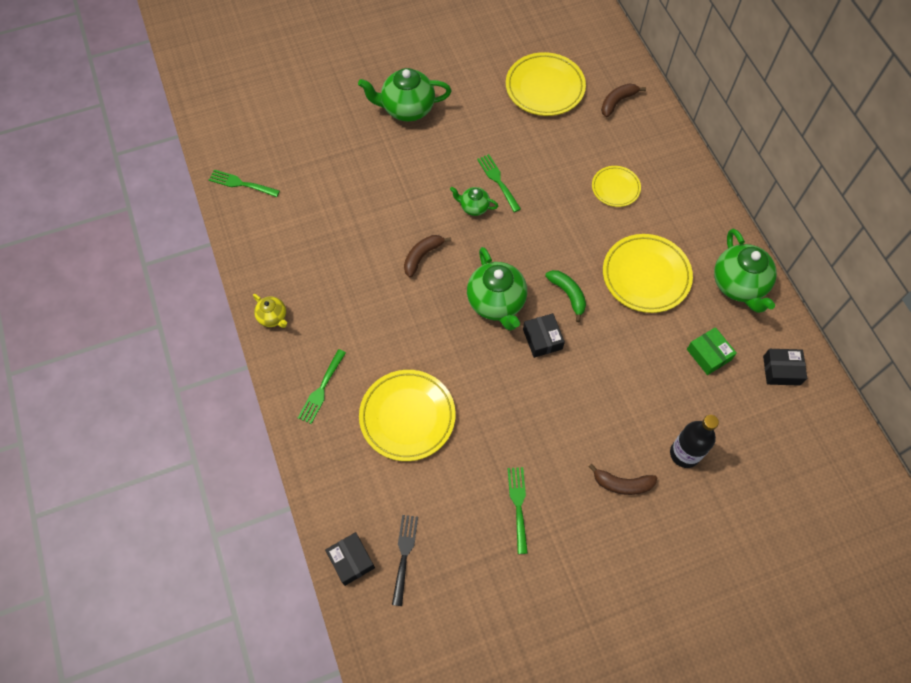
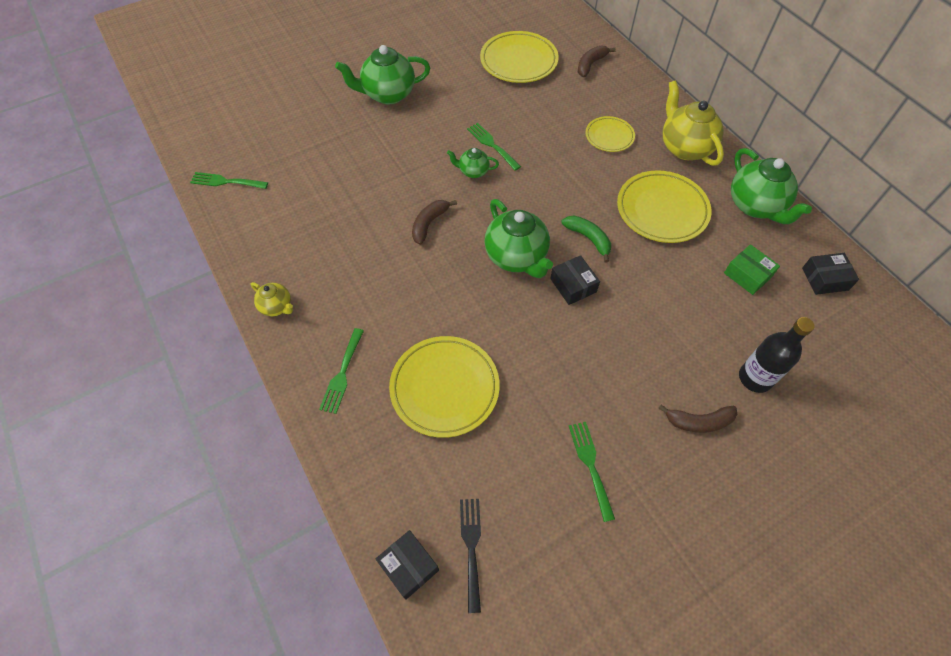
camera: 10 degrees left, 5 degrees down
none -> yellow teapot [663,80,724,166]

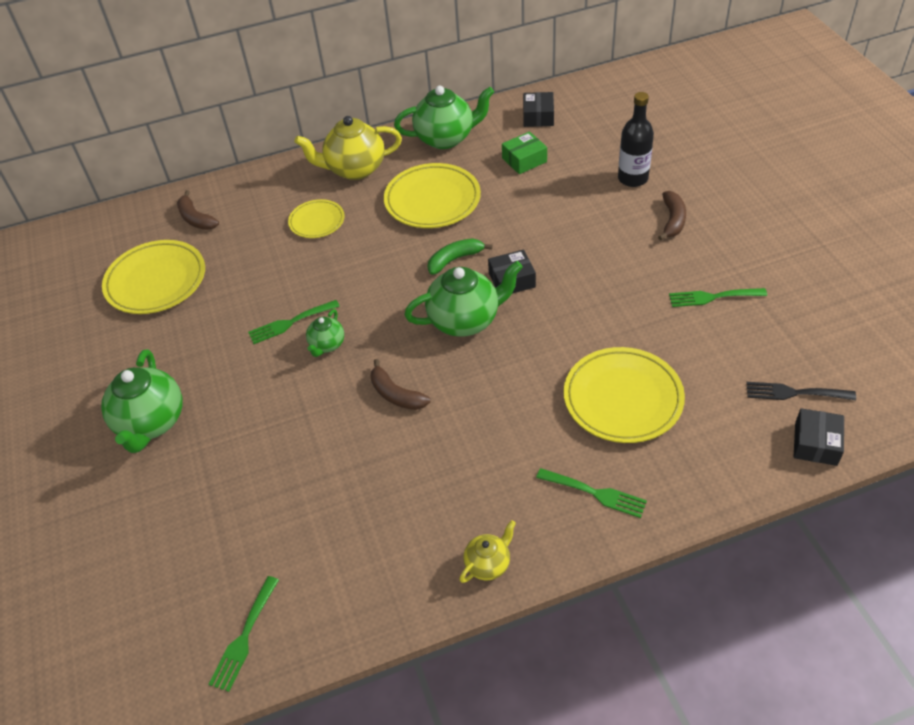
camera: 75 degrees left, 10 degrees down
black box [376,530,439,600] -> black box turned 45 degrees counterclockwise [794,408,844,466]

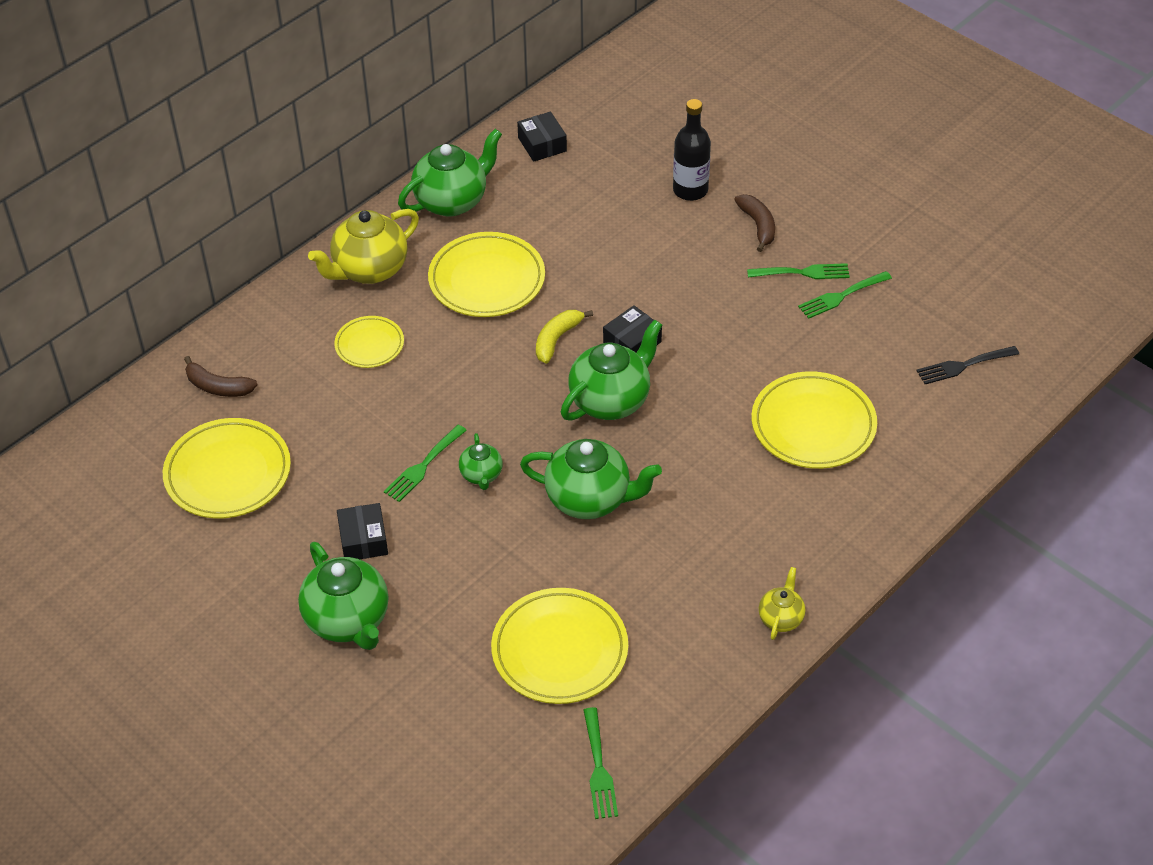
camera: 30 degrees left, 0 degrees up
brown banana [371,359,430,410] -> green teapot [520,439,662,519]
green banana [428,238,493,275] -> yellow banana [536,310,593,364]
green box [502,132,547,174] -> none
green fork [536,468,647,518] -> green fork moved to [747,263,850,279]
black box [794,408,844,466] -> black box moved to [337,503,388,559]
none -> yellow plate [491,588,628,704]

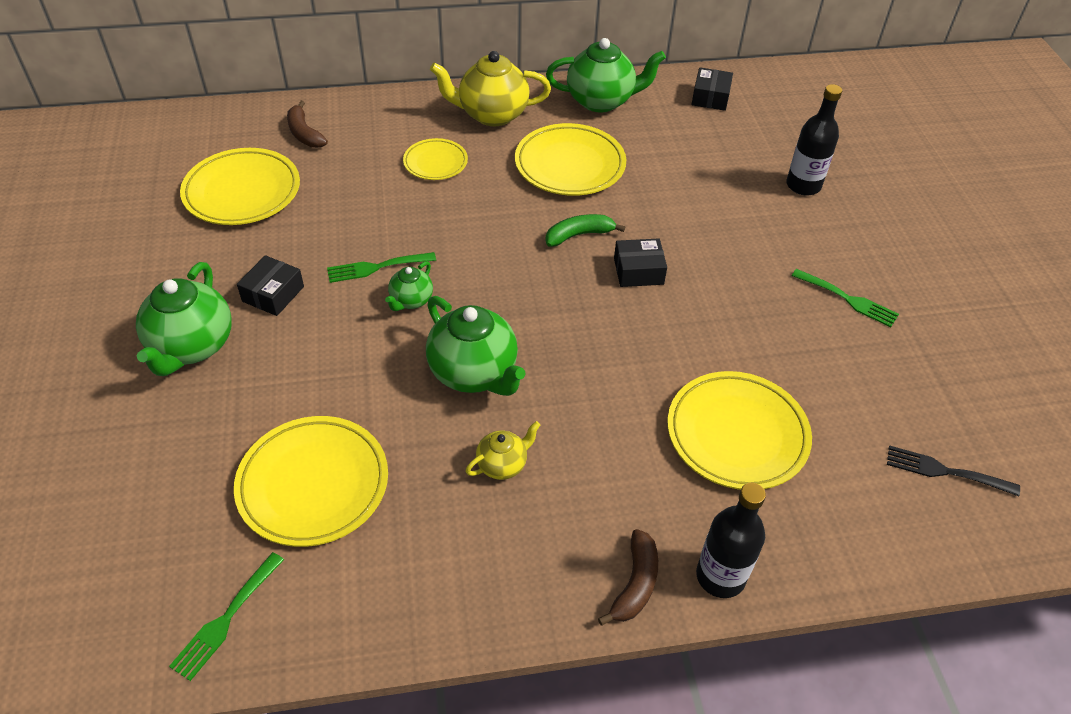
camera: 35 degrees right, 0 degrees up
yellow banana [536,310,593,364] -> green banana [546,214,625,247]
green teapot [561,320,662,421] -> none
brown banana [734,194,775,252] -> brown banana moved to [598,529,658,626]
yellow teapot [759,567,805,640] -> yellow teapot moved to [465,421,540,480]
green fork [798,271,892,319] -> none
none -> black bottle [696,483,766,598]

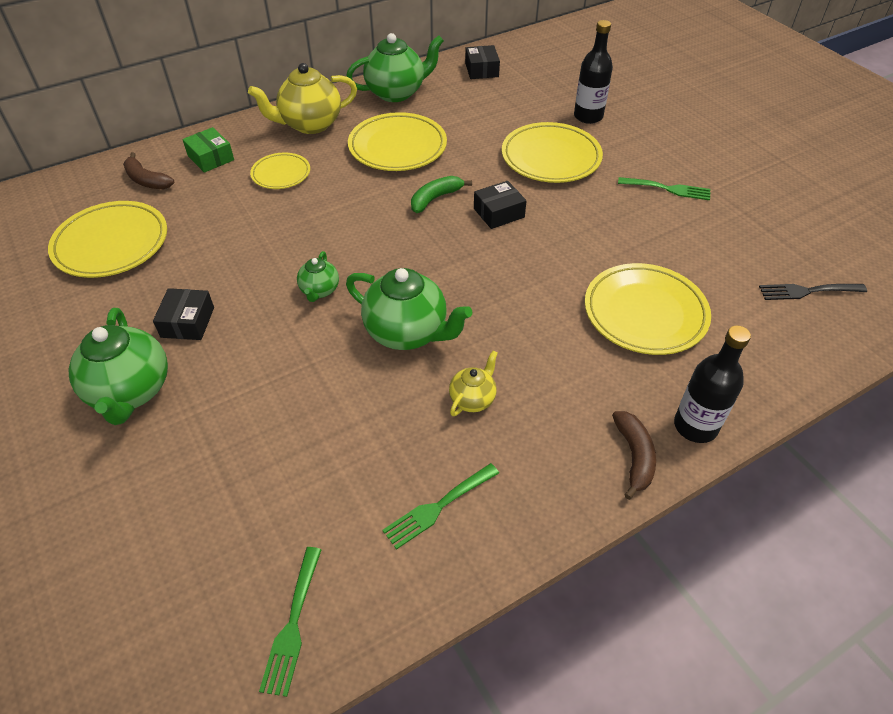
camera: 20 degrees left, 0 degrees up
yellow plate [234,416,388,547] -> yellow plate moved to [502,122,603,183]
green fork [327,252,436,283] -> green fork moved to [382,463,499,550]
none -> green box [182,127,234,173]

